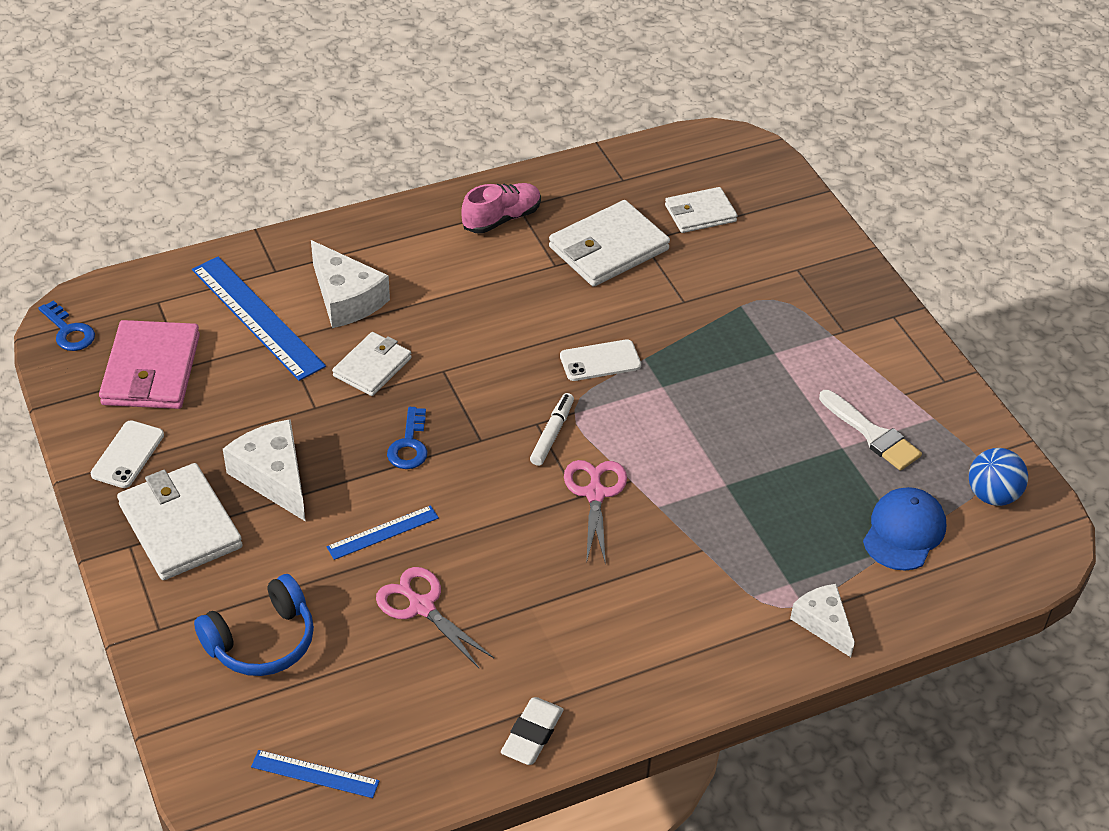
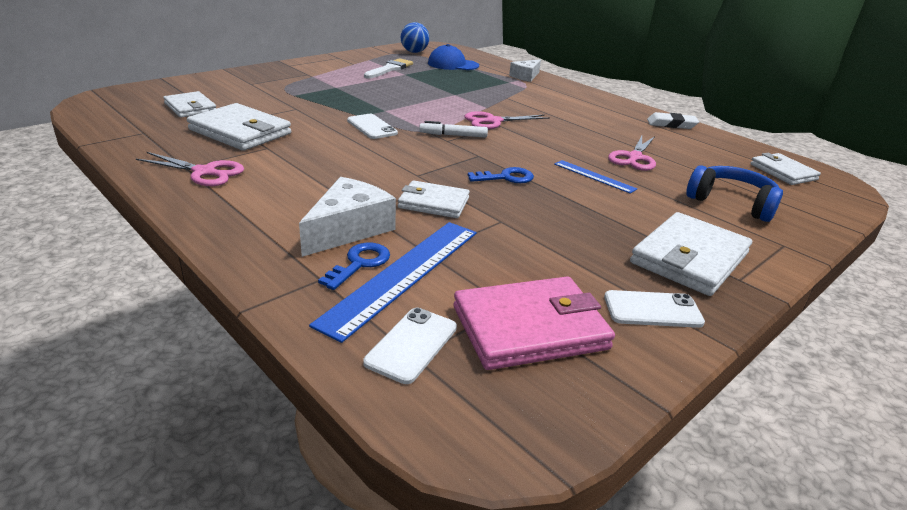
camera: 110 degrees left, 15 degrees down
blue key [38,300,95,351] -> blue key moved to [318,243,390,290]
white cheese [223,419,306,522] -> none
blue ruler [251,750,379,798] -> white wallet [750,153,821,185]
pink shoe [461,183,541,233] -> pink scissors [136,152,244,186]
none -> white phone [363,308,457,384]

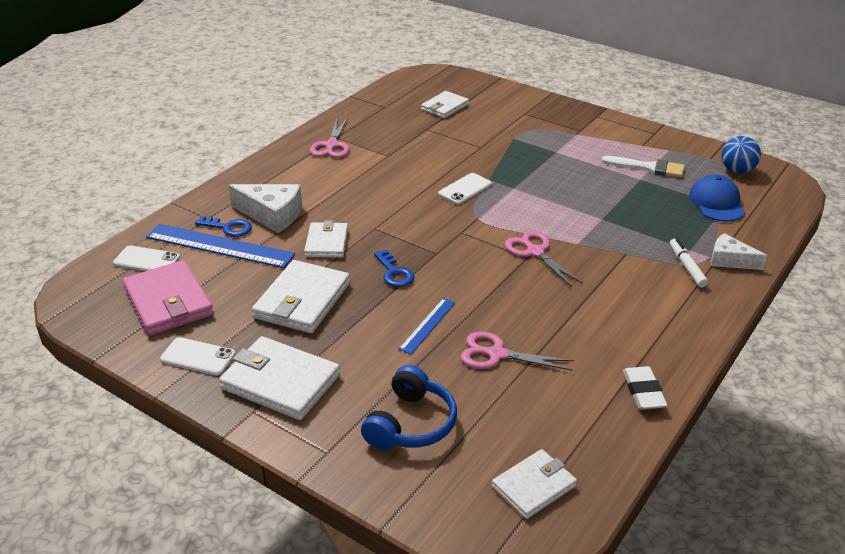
camera: 80 degrees right, 5 degrees up
white wallet [187,103,291,151] -> white wallet moved to [252,260,350,333]
white marker [419,121,488,138] -> white marker moved to [670,238,708,288]
white phone [604,290,705,328] -> white phone turned 60 degrees counterclockwise [160,337,235,375]

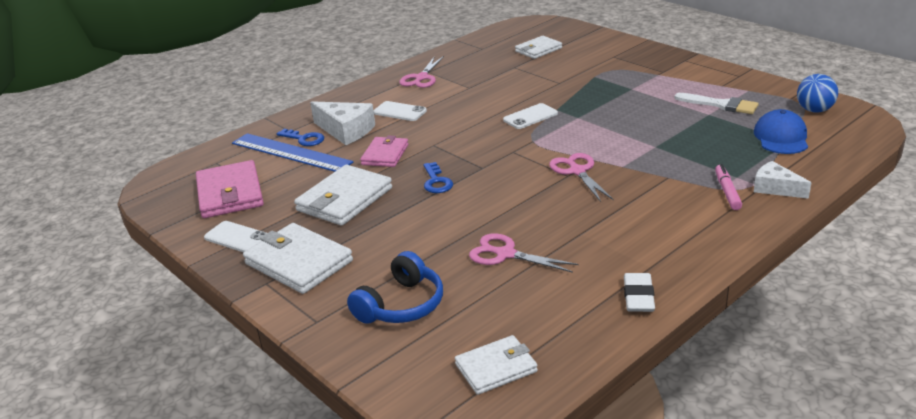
camera: 15 degrees right, 5 degrees down
white phone [113,245,180,271] -> white phone moved to [374,101,427,121]
white wallet [304,220,348,258] -> pink wallet [360,135,408,167]
blue ruler [399,298,455,354] -> none
white marker [670,238,708,288] -> pink marker [715,164,742,210]

